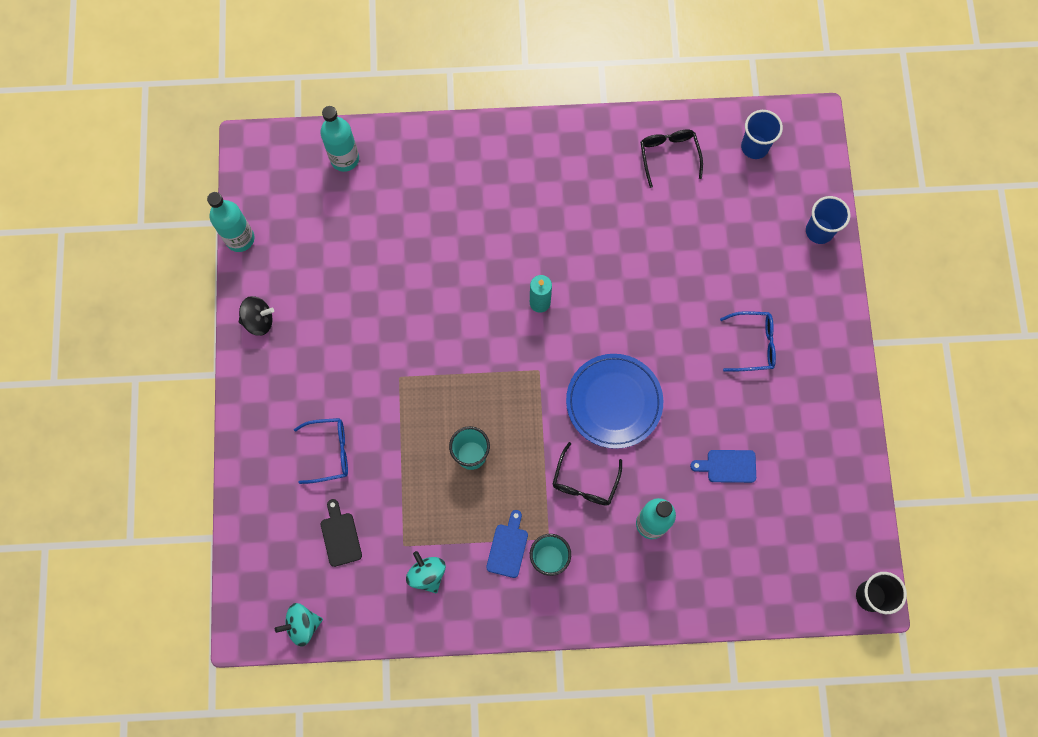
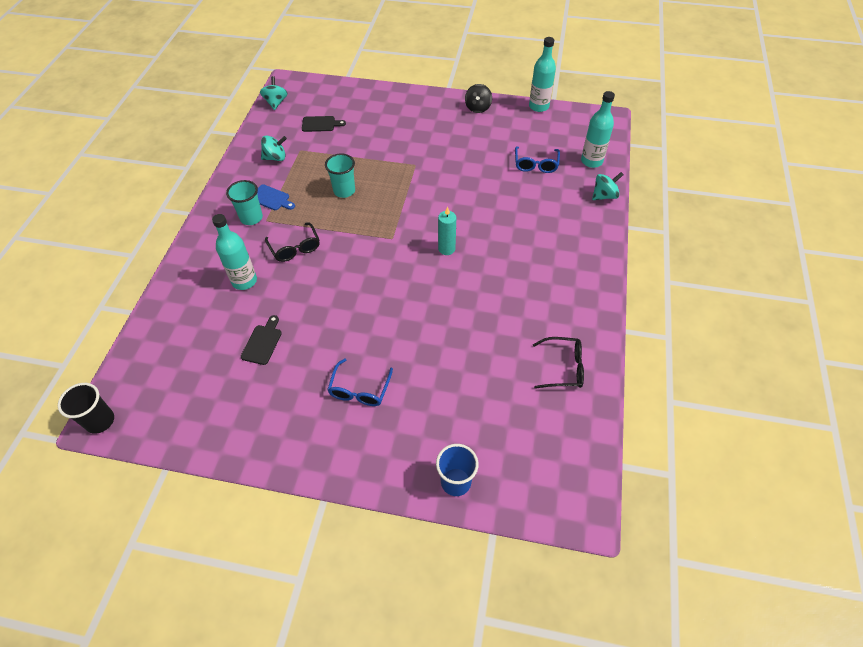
camera: 105 degrees right, 20 degrees down
blue glasses [294,418,348,484] -> blue glasses moved to [515,146,560,173]
black glasses [552,442,622,506] -> black glasses turned 150 degrees counterclockwise [265,222,320,262]
blue plate [566,354,663,449] -> none
blue cutting board [690,450,756,483] -> black cutting board [241,315,282,365]
blue cup [741,110,783,159] -> none
none -> turquoise spinning top [592,172,624,200]

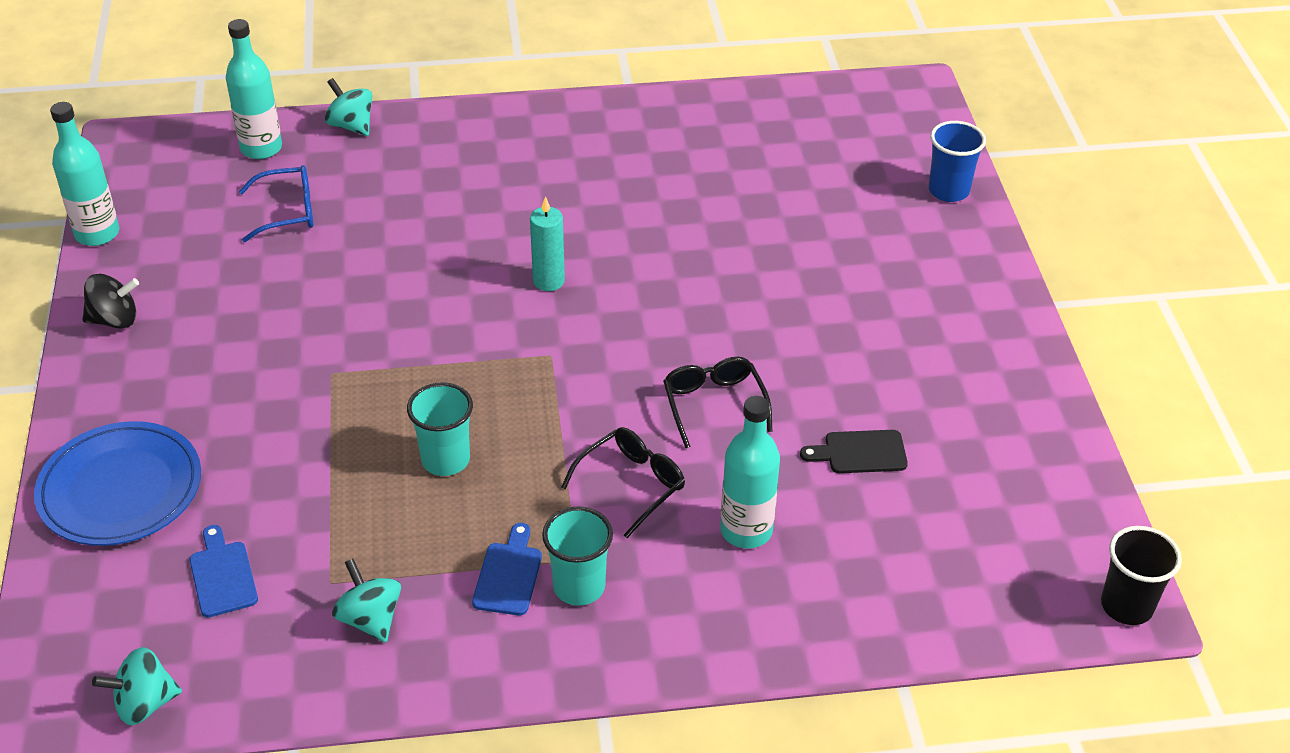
camera: 110 degrees left, 10 degrees down
black cutting board [302,116,346,132] -> blue cutting board [190,525,258,617]
blue glasses [327,359,393,406] -> none
black glasses [533,337,584,389] -> black glasses moved to [663,357,772,448]
none -> blue plate [34,421,201,546]

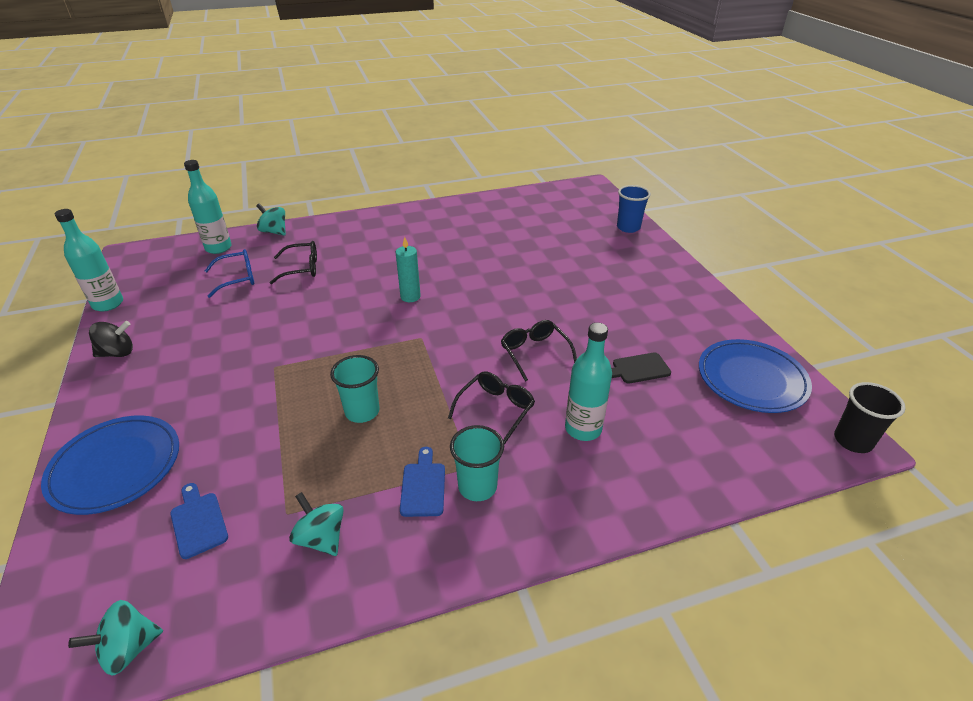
camera: 10 degrees left, 5 degrees down
none -> black glasses [270,241,317,284]
none -> blue plate [699,339,812,413]

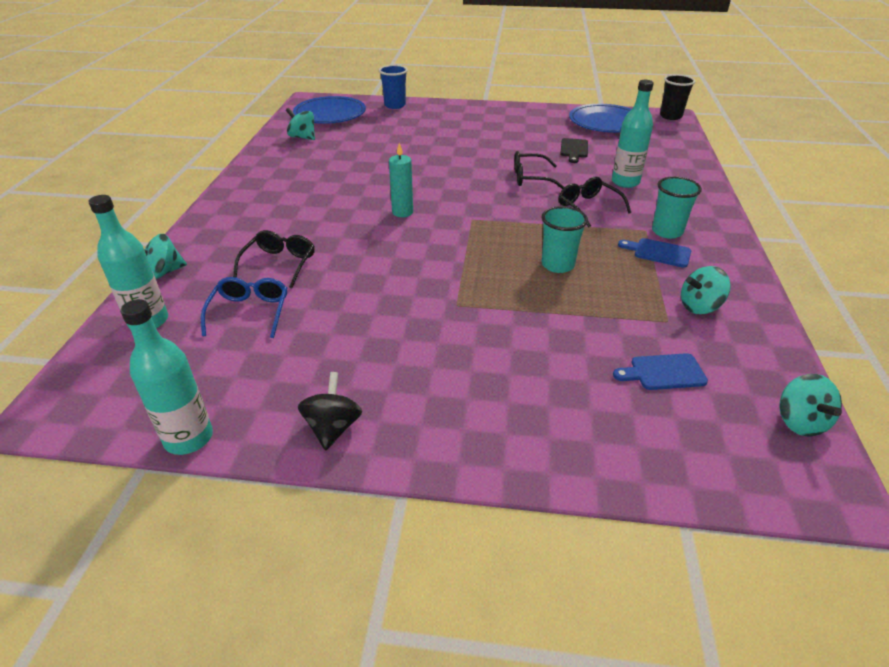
camera: 65 degrees left, 0 degrees up
blue plate [41,416,179,515] -> blue plate moved to [293,96,366,124]
none -> turquoise spinning top [286,108,315,140]

